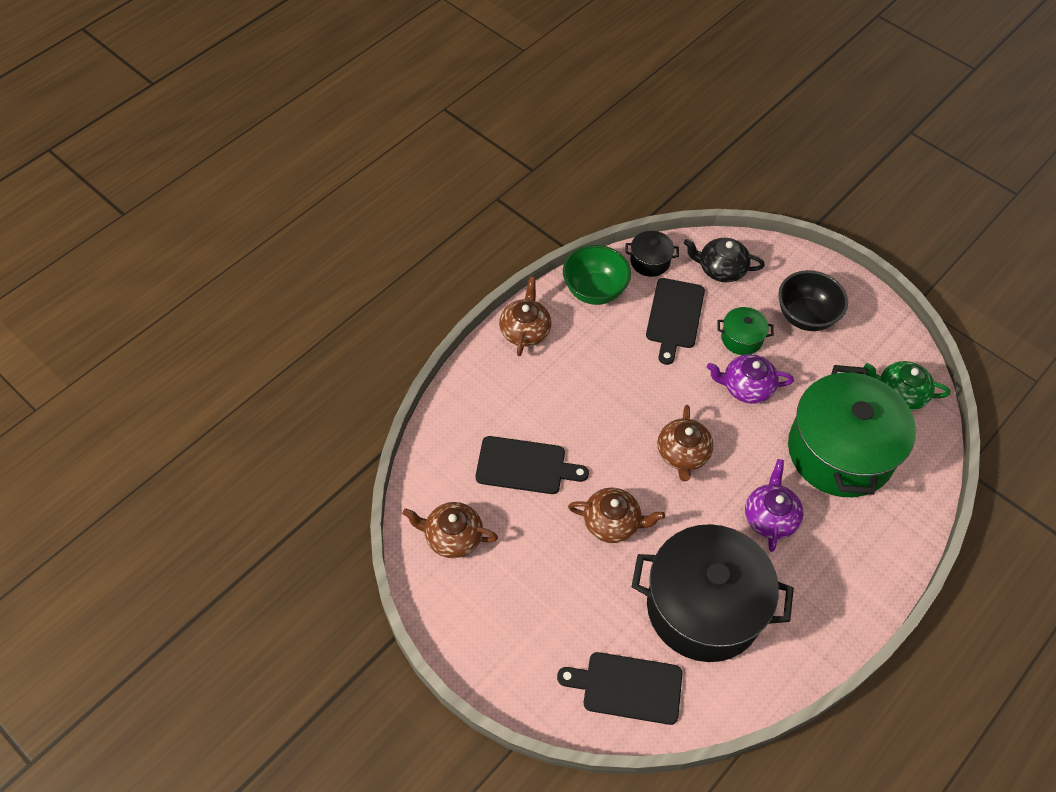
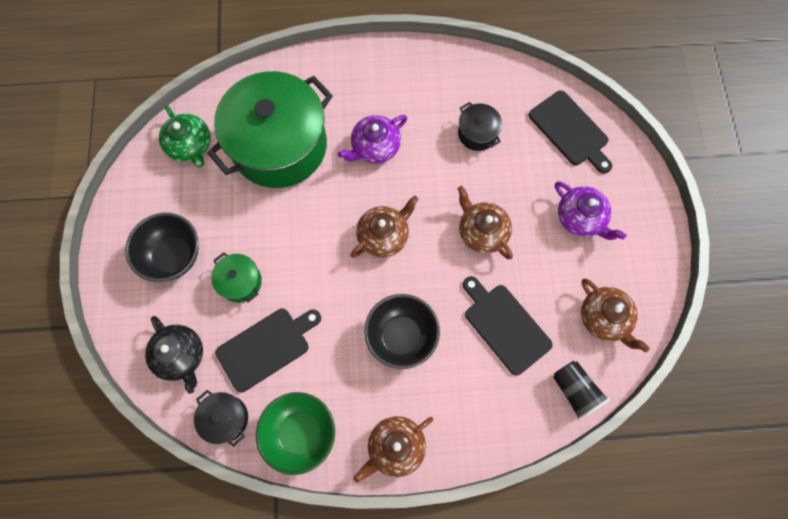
camera: 135 degrees left, 15 degrees up
black pot [631,524,794,662] -> black pot [458,102,502,151], size x0.42
purple teapot [707,354,794,404] -> purple teapot moved to [555,181,626,240]
none -> black bowl [364,294,440,369]
none -> black cup [553,361,610,420]

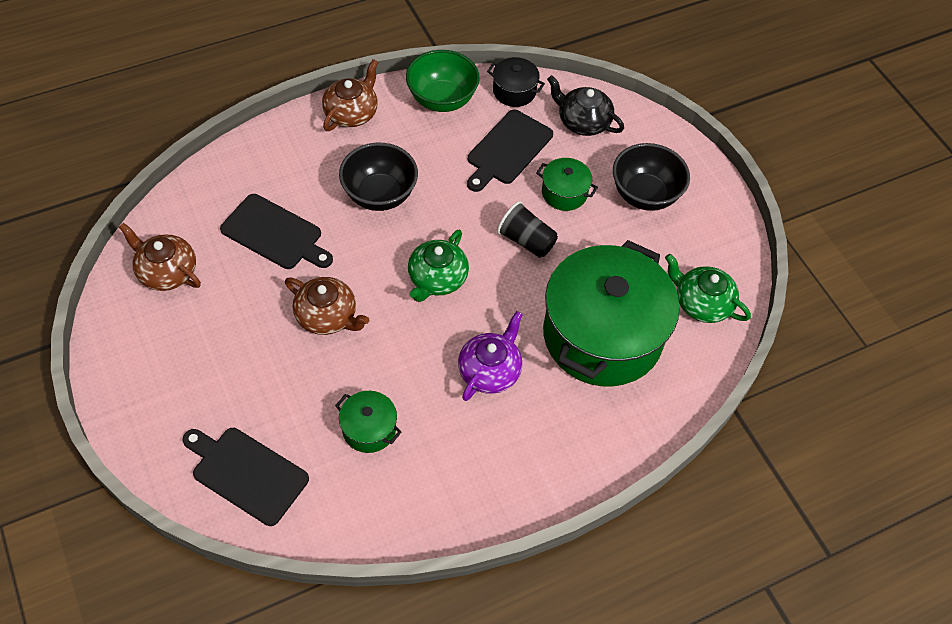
camera: 155 degrees right, 15 degrees down
brown teapot [350,195,419,258] -> green teapot [408,229,469,302]
black pot [458,102,502,151] -> green pot [335,391,401,453]
black cup [553,361,610,420] -> black cup moved to [497,201,558,258]
purple teapot [555,181,626,240] -> none

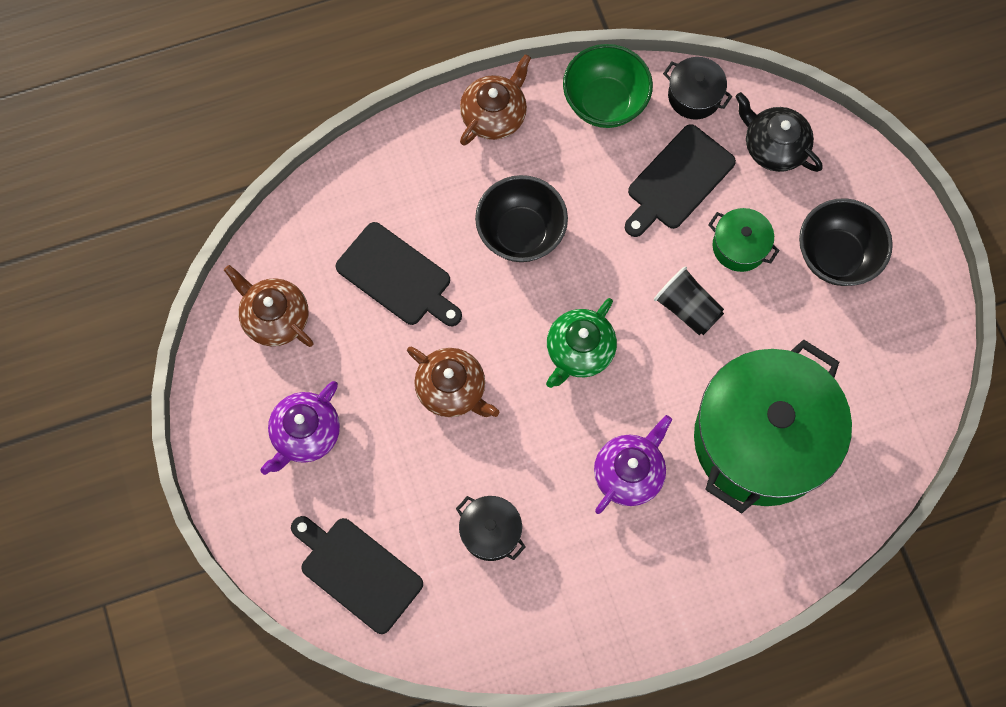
camera: 10 degrees right, 15 degrees up
green pot [335,391,401,453] -> black pot [456,496,526,561]
green teapot [665,254,751,323] -> none
none -> purple teapot [260,381,340,475]

